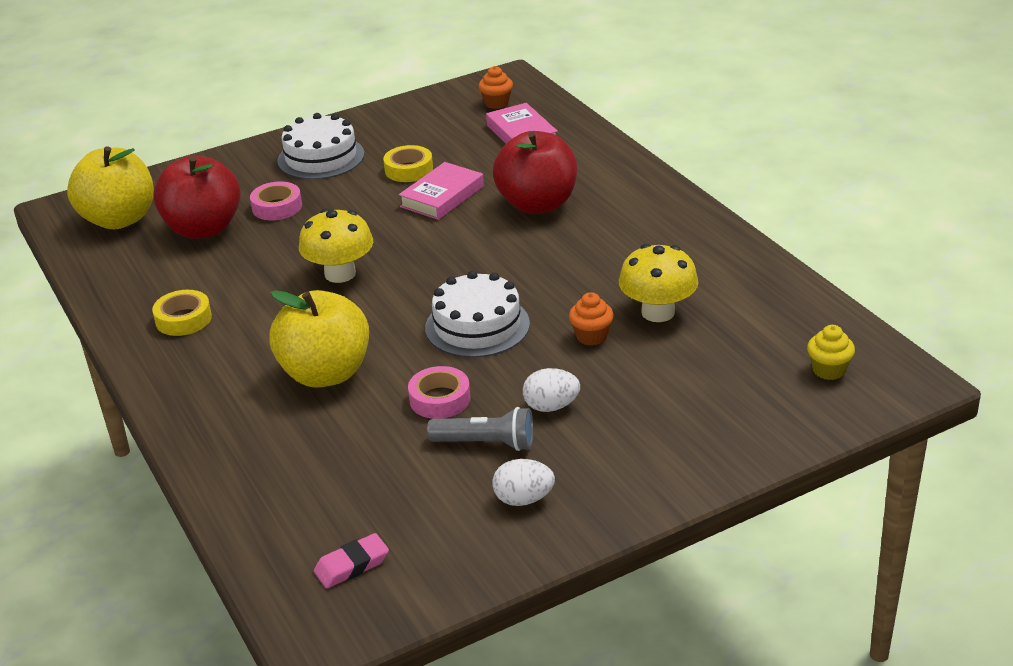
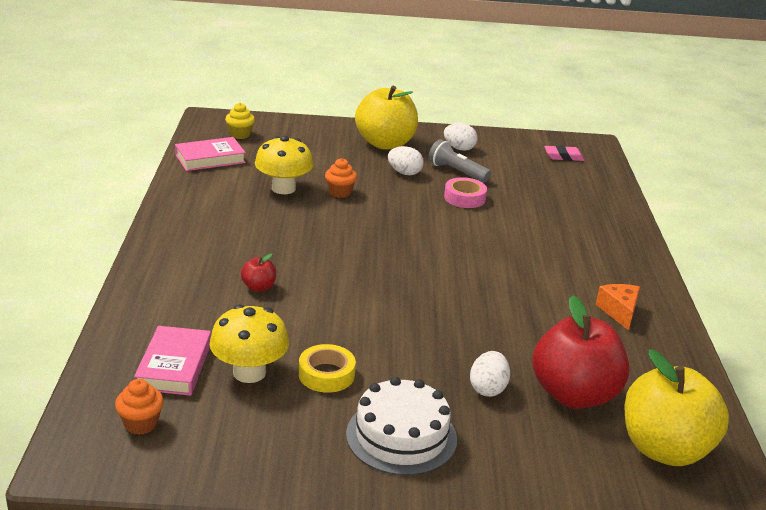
camera: 155 degrees left, 5 degrees down
yellow tape [152,290,212,336] -> orange cheese [596,284,640,330]
pink tape [250,182,302,220] -> white egg [470,351,510,397]
yellow apple [269,290,369,388] -> yellow apple moved to [355,86,418,149]
yellow mushroom [299,209,373,283] -> yellow mushroom moved to [209,304,289,383]
pink book [399,162,484,220] -> pink book moved to [175,137,246,171]
white cake [425,271,530,358] -> none
red apple [493,131,577,214] -> red apple [241,253,276,292], size x0.43

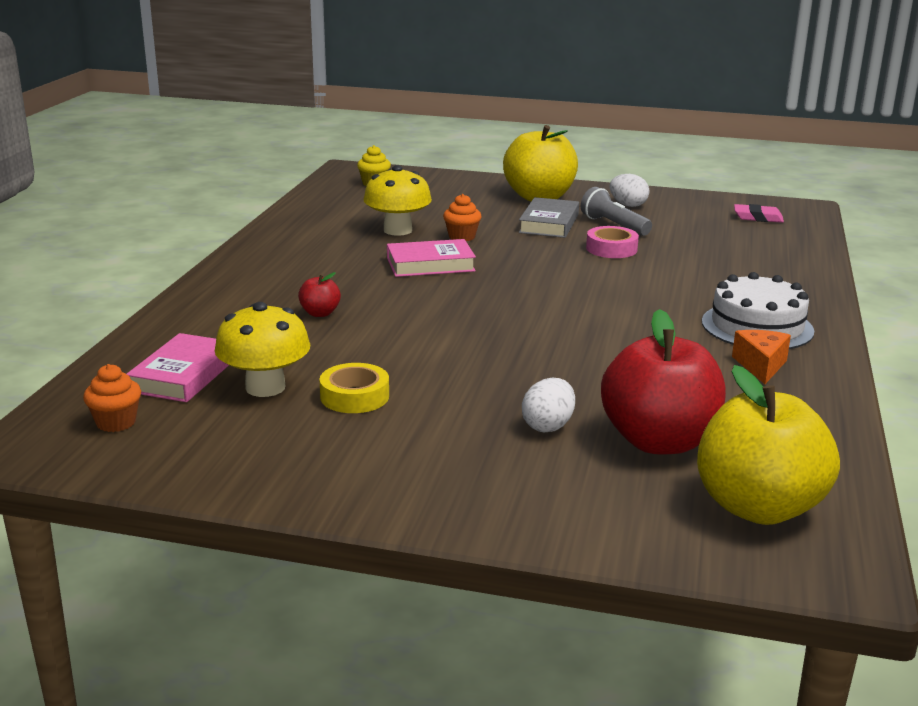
camera: 15 degrees right, 5 degrees down
pink book [175,137,246,171] -> pink book moved to [387,239,476,277]
white cake [346,377,457,476] -> white cake moved to [702,272,814,349]
white egg [388,146,424,175] -> grey book [519,197,579,238]

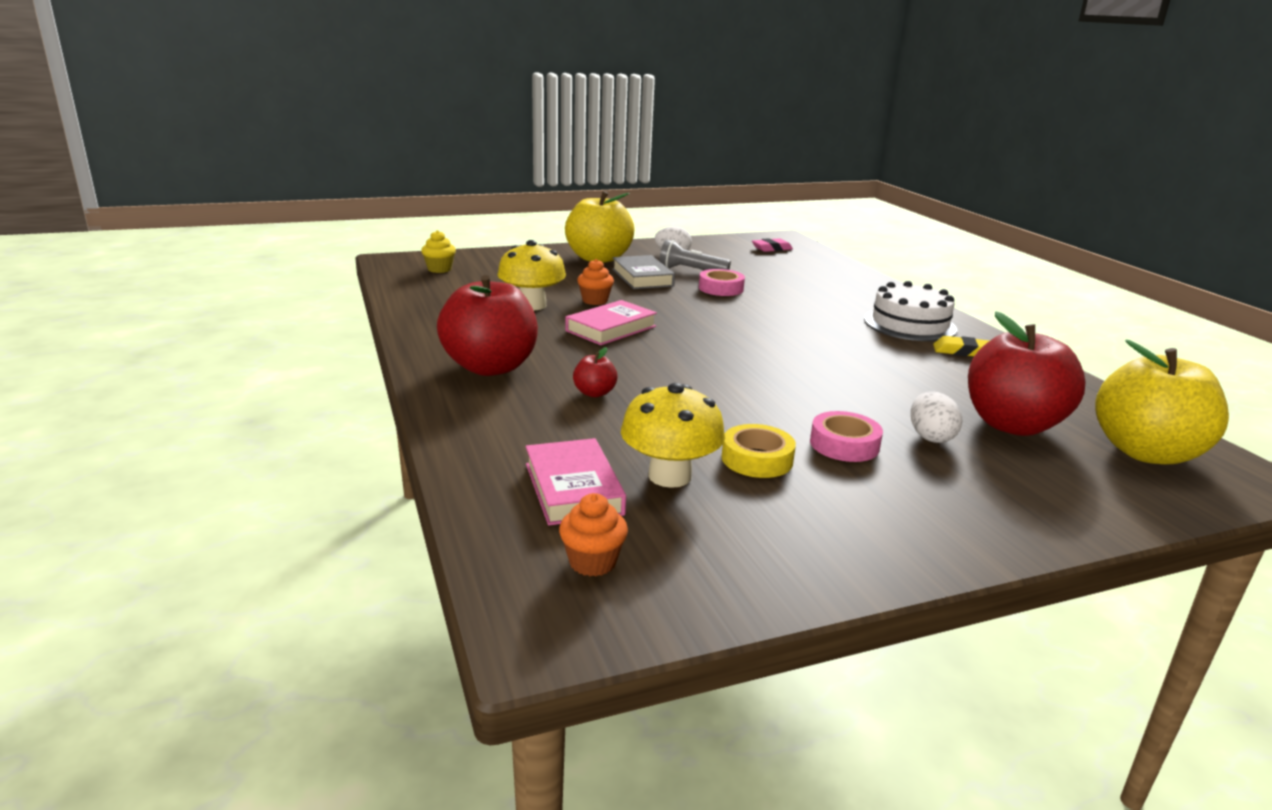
camera: 35 degrees left, 0 degrees up
orange cheese [732,330,791,384] -> yellow eraser [933,336,989,357]
none -> red apple [437,275,538,376]
none -> pink tape [810,411,883,462]

